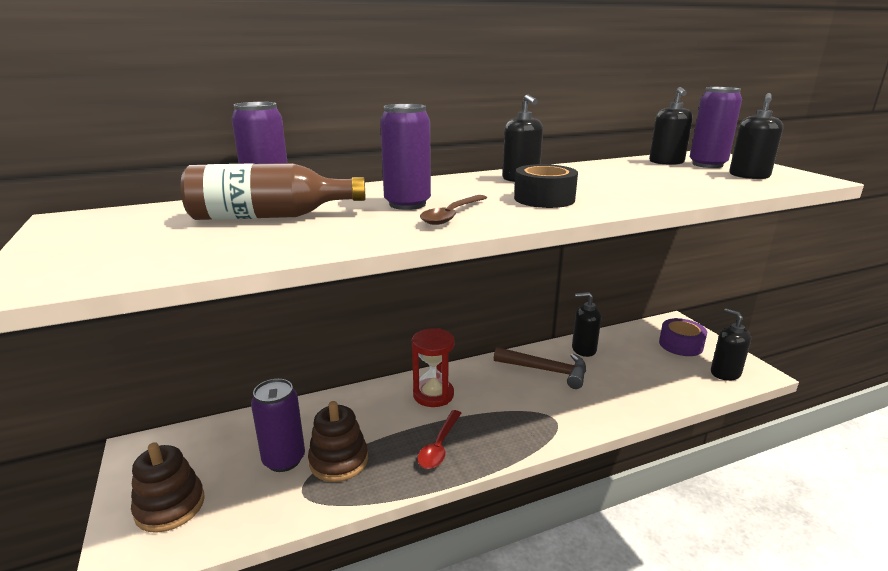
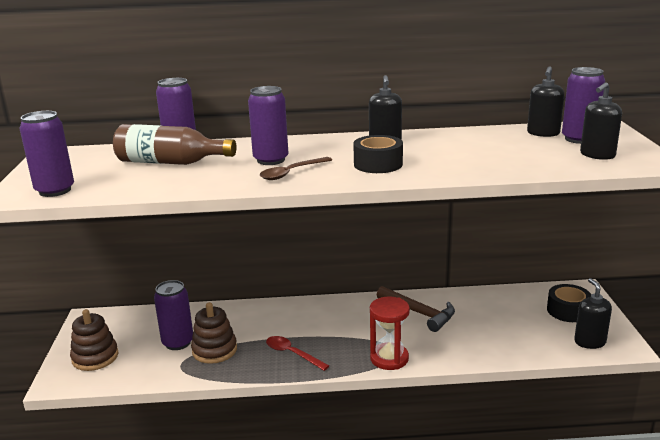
camera: 20 degrees right, 0 degrees up
red hourglass [412,328,455,407] -> red hourglass moved to [370,297,410,370]
red spoon [417,410,461,469] -> red spoon turned 90 degrees clockwise [266,336,329,371]
black soap dispenser [572,292,601,357] -> none
purple tape [659,318,707,356] -> black tape [547,284,591,322]
none -> purple can [20,111,74,197]

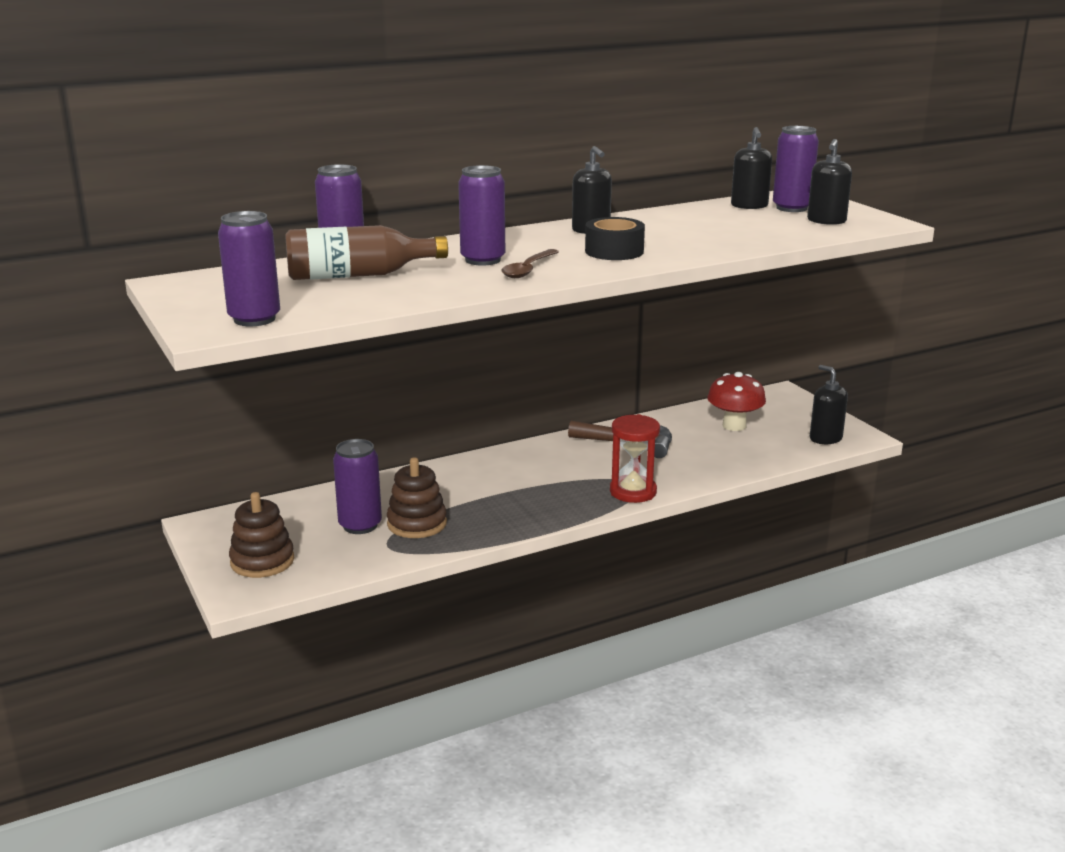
camera: 25 degrees left, 0 degrees up
red spoon [266,336,329,371] -> none
black tape [547,284,591,322] -> none
none -> red mushroom [707,372,766,431]

